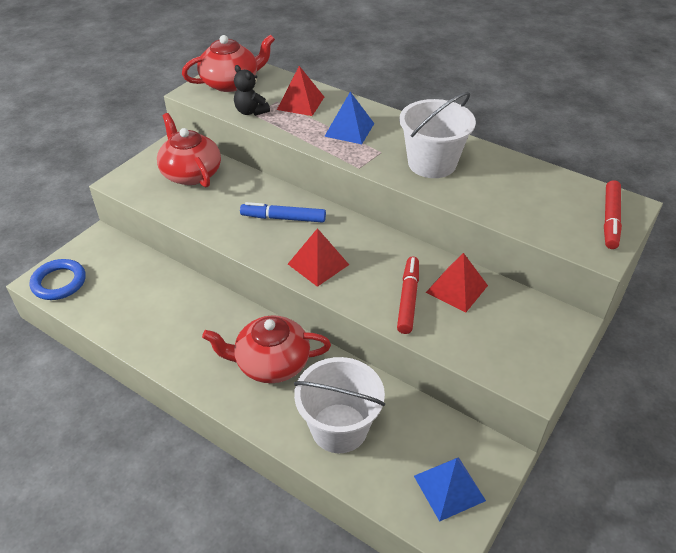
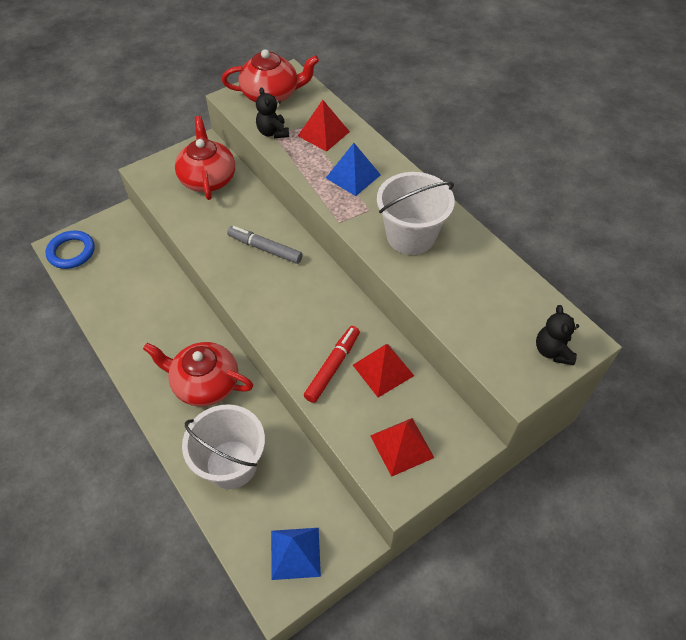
camera: 20 degrees right, 10 degrees up
blue marker [240,202,326,223] -> grey marker [227,226,303,264]
red pyramid [288,228,349,287] -> red pyramid moved to [370,418,435,477]
red marker [604,180,622,249] -> black teddy bear [536,305,579,365]

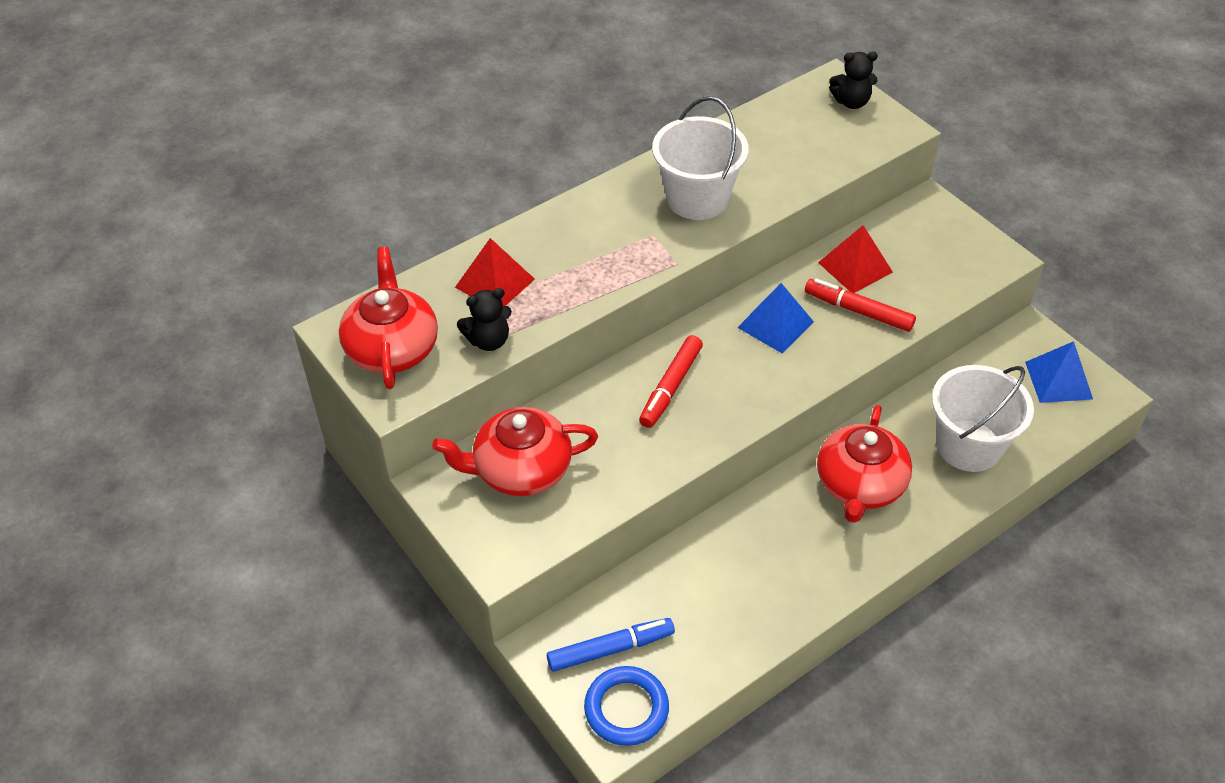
camera: 90 degrees left, 5 degrees down
grey marker [227,226,303,264] -> red marker [639,335,703,428]
blue pyramid [326,143,381,196] -> blue pyramid moved to [737,283,814,354]
red pyramid [370,418,435,477] -> none
none -> blue marker [547,618,675,672]

